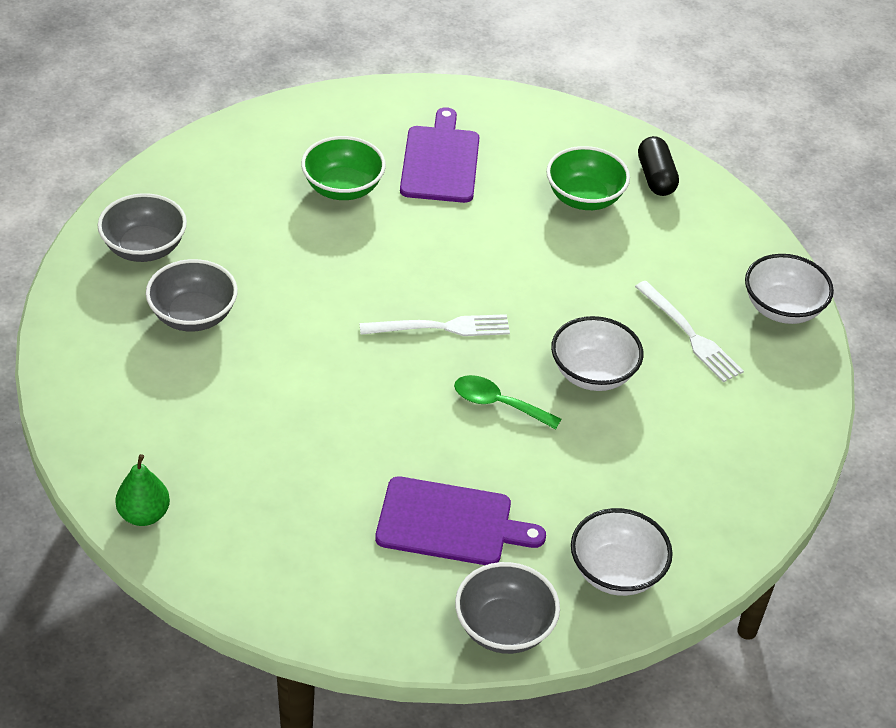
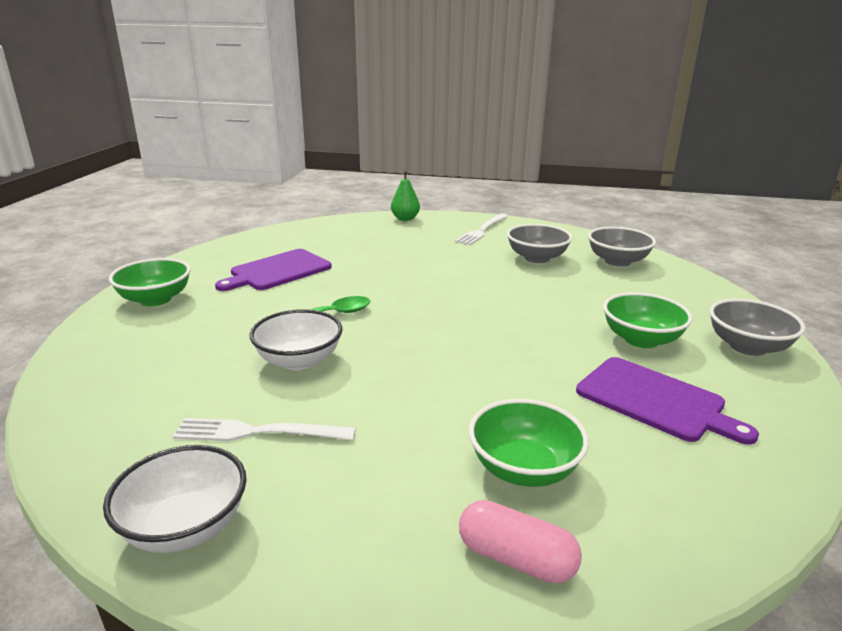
camera: 130 degrees right, 20 degrees down
white fork [359,314,510,336] -> white fork moved to [455,214,508,245]
grey bowl [455,562,560,654] -> grey bowl moved to [710,299,806,356]
white bowl [571,508,673,596] -> green bowl [109,258,191,306]
black capsule [638,136,679,196] -> pink capsule [459,500,582,583]

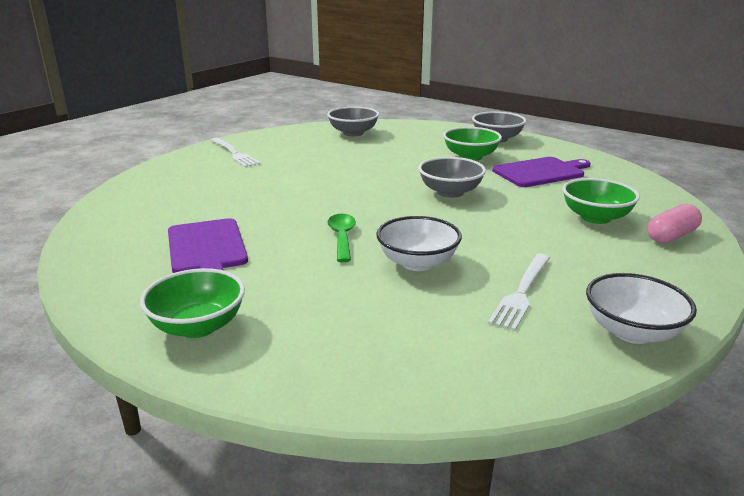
camera: 65 degrees left, 0 degrees up
green pear [391,170,420,221] -> none
grey bowl [507,224,572,263] -> grey bowl moved to [418,157,486,198]

